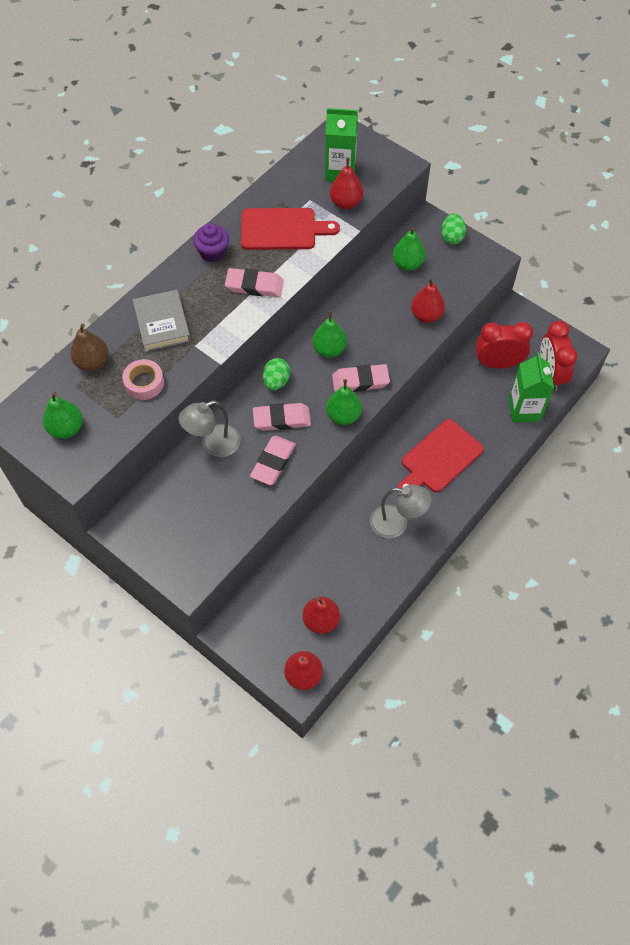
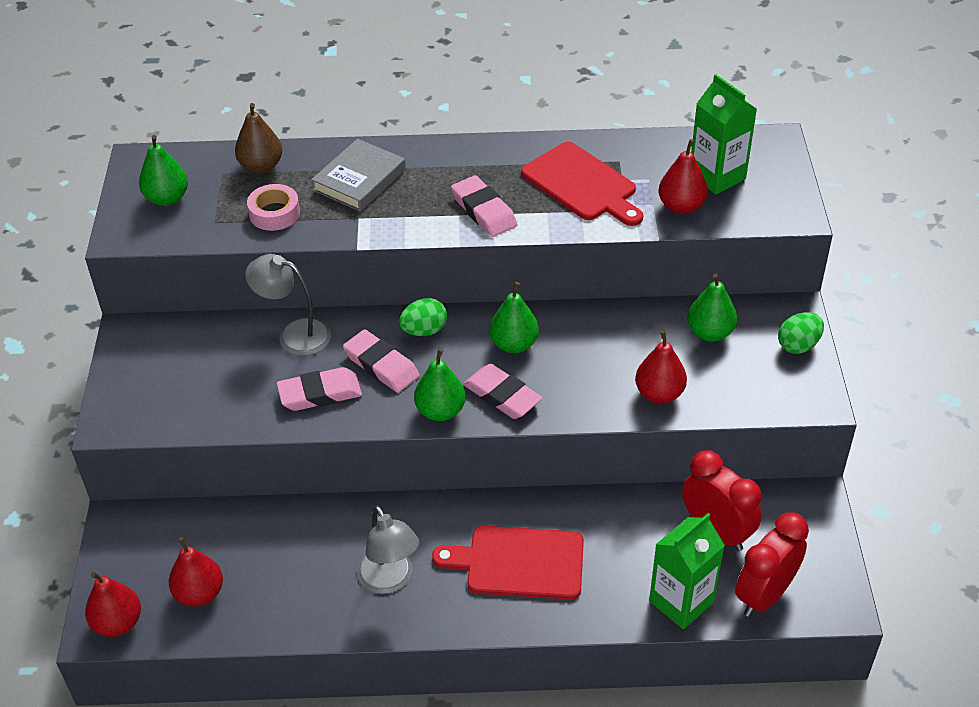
camera: 50 degrees right, 15 degrees down
purple cupcake [193,223,229,262] -> none

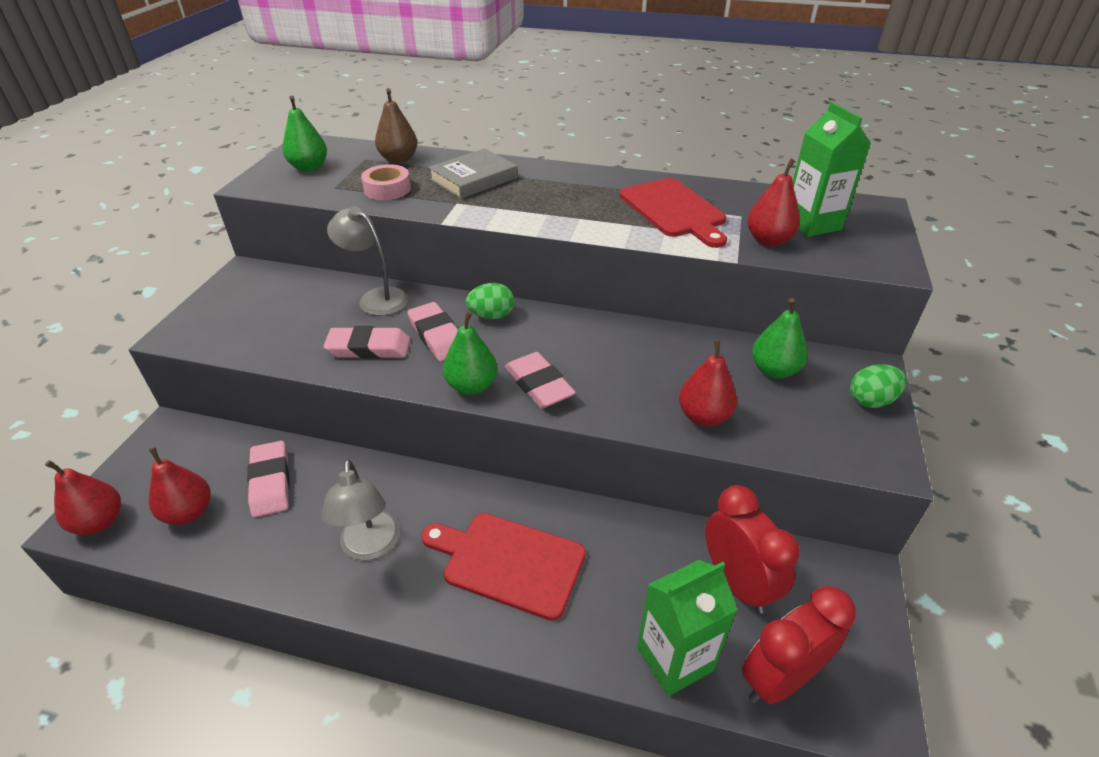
camera: 15 degrees right, 5 degrees down
pink eraser [451,175,517,237] -> pink eraser moved to [247,441,290,517]
green pear [489,282,539,353] -> none

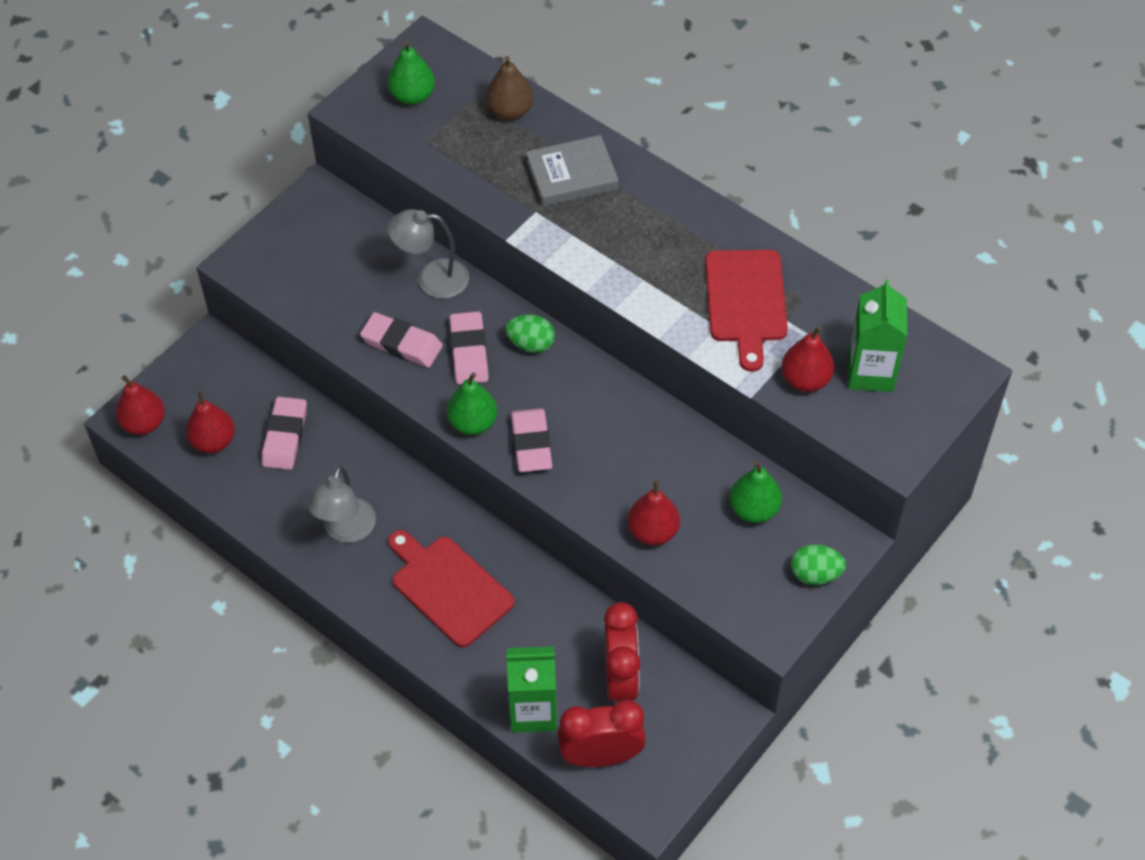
camera: 25 degrees right, 15 degrees up
grey lamp [327,206,408,316] -> grey lamp turned 60 degrees counterclockwise [387,209,469,299]
pink tape [361,164,411,200] -> none

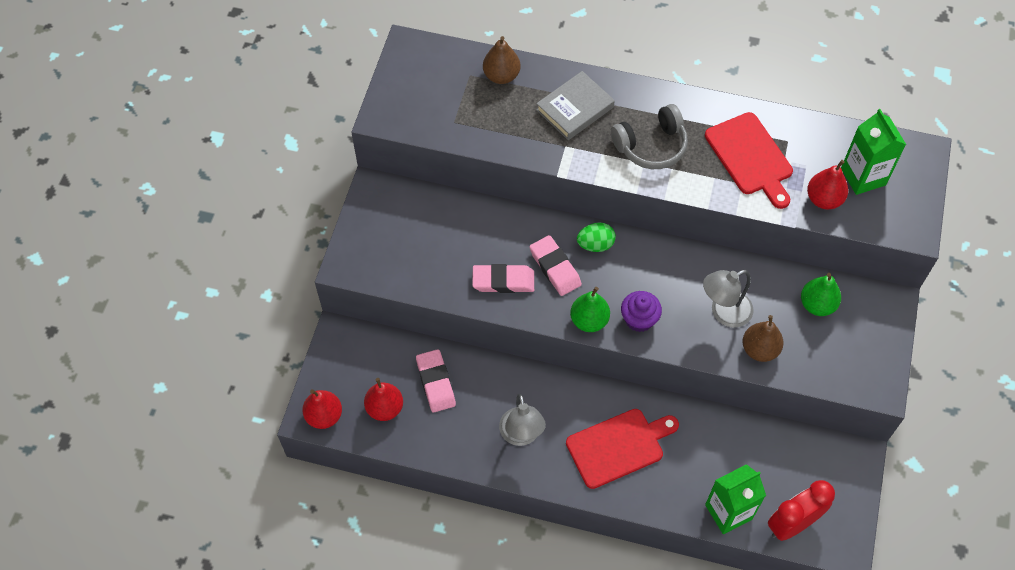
camera: 25 degrees left, 5 degrees up
green pear [387,41,435,105] -> none
grey lamp [387,209,469,299] -> grey lamp moved to [703,270,754,328]
red cutting board [388,530,514,647] -> red cutting board turned 135 degrees clockwise [566,409,679,489]
pink eraser [511,408,552,472] -> purple cupcake [621,291,662,332]
red clock [604,602,640,702] -> none
red pear [628,480,680,545] -> brown pear [743,315,784,362]
green egg [791,544,846,585] -> none
none -> grey headphones [611,104,688,169]

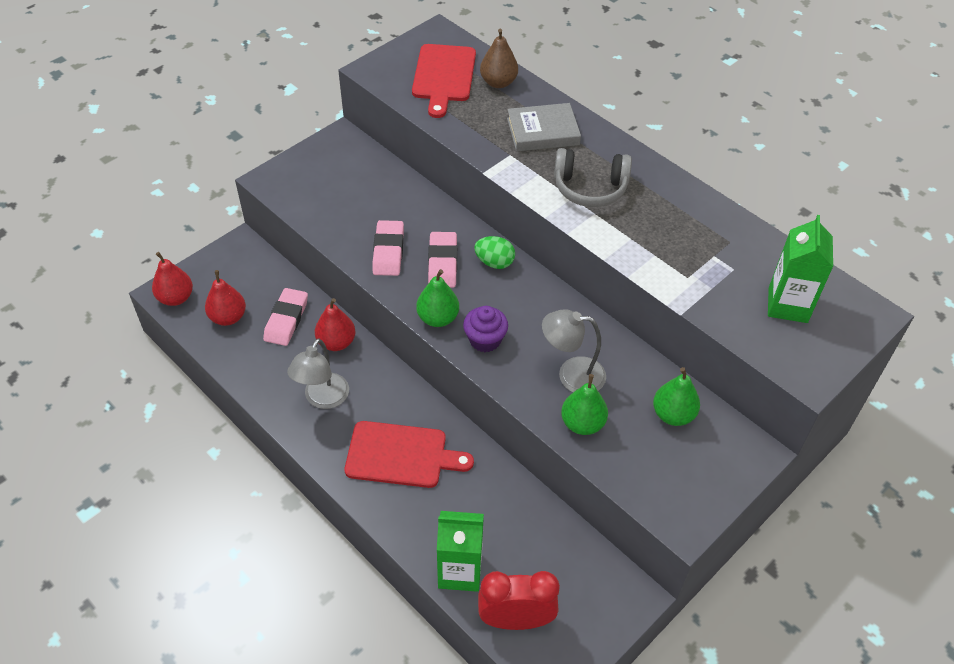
camera: 30 degrees right, 10 degrees down
pink eraser [472,264,534,293] -> pink eraser turned 60 degrees clockwise [372,220,404,276]
red cutting board [705,112,793,209] -> red cutting board moved to [412,44,476,118]
brown pear [743,315,784,362] -> green pear [561,374,608,435]
red pear [807,160,848,209] -> red pear moved to [315,298,355,351]

